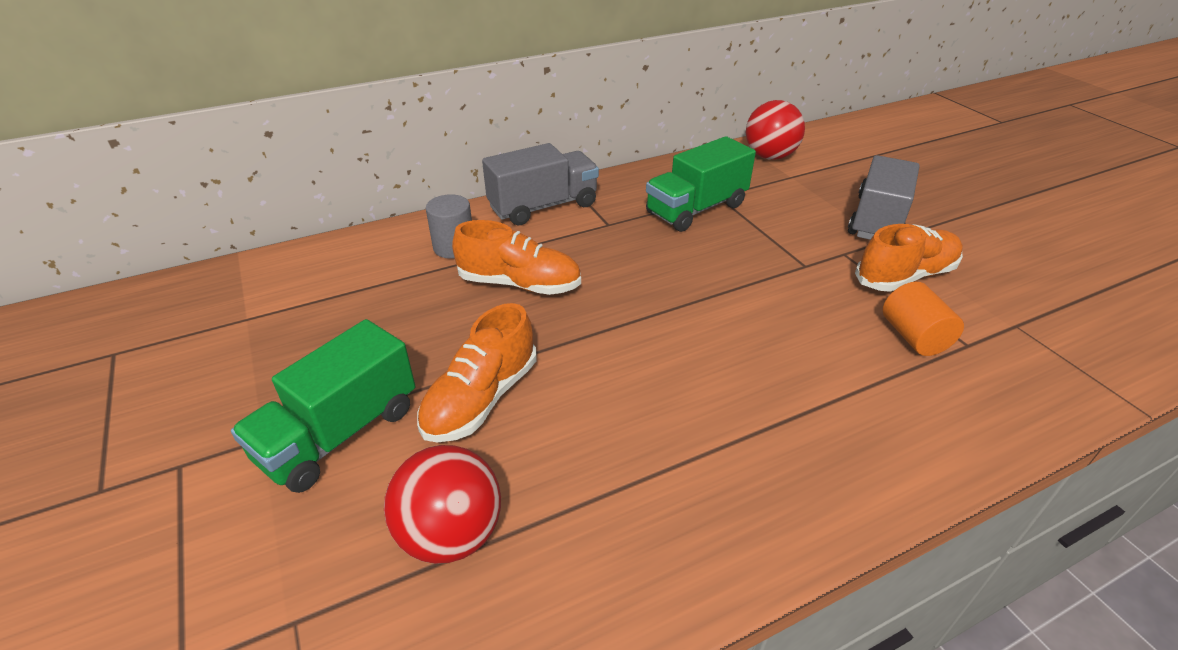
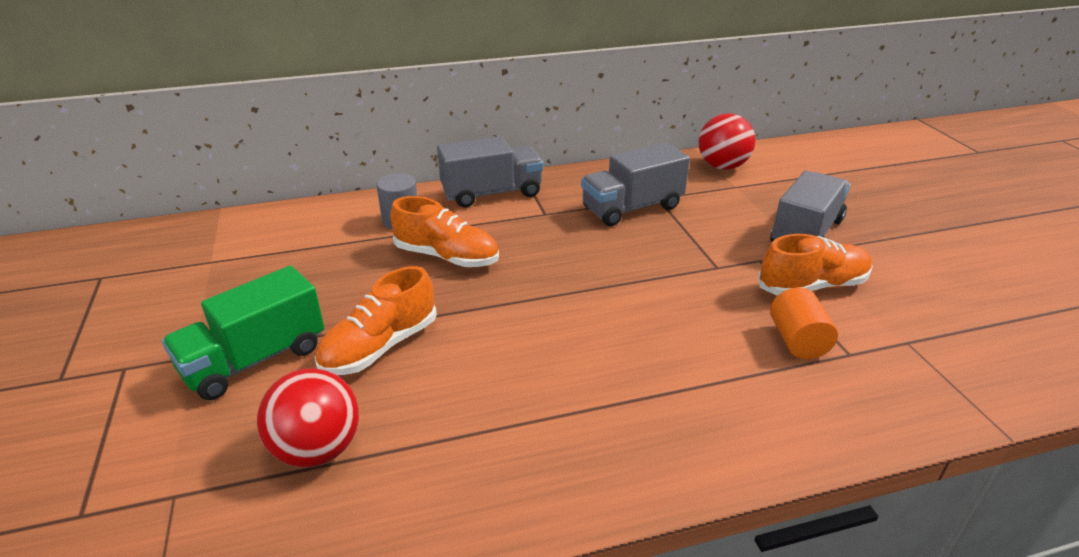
camera: 10 degrees right, 5 degrees down
green truck [646,136,756,232] -> grey truck [581,143,690,226]

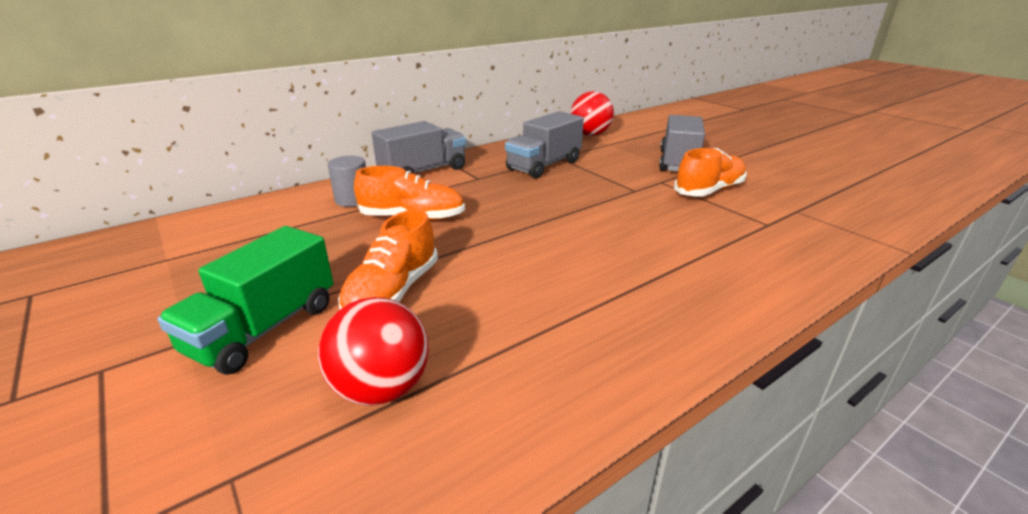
camera: 20 degrees left, 5 degrees down
orange cylinder [770,287,838,359] -> none

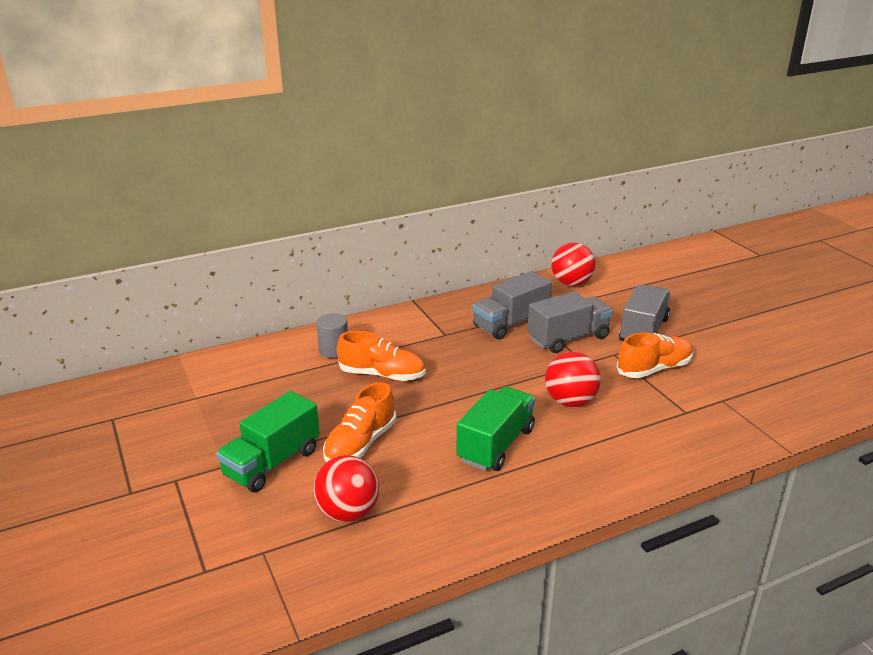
camera: 10 degrees right, 0 degrees up
grey truck [372,121,466,174] -> grey truck moved to [528,292,613,353]
none -> green truck [456,387,535,471]
none -> red ball [545,352,601,407]

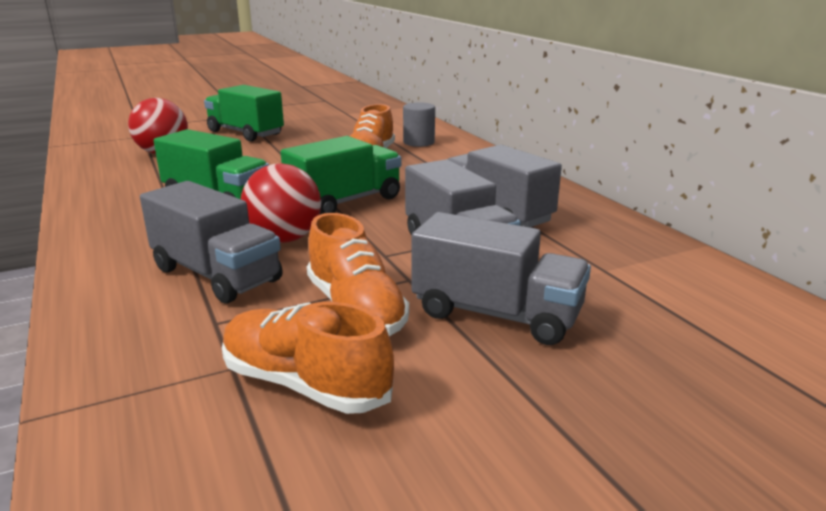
camera: 90 degrees right, 5 degrees down
orange shoe [323,382,396,462] -> orange shoe moved to [222,302,394,414]
red ball [551,243,595,286] -> none
none -> grey truck [140,181,283,303]
none -> green truck [281,136,401,215]

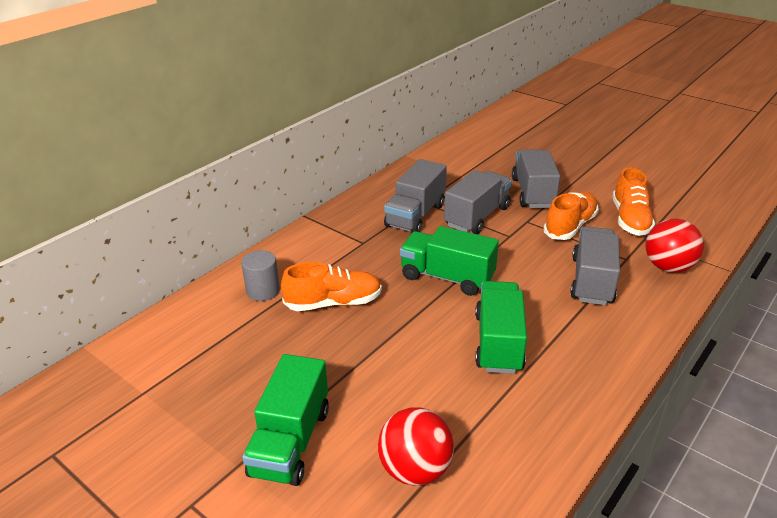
camera: 115 degrees left, 10 degrees up
red ball [241,163,321,243] -> red ball moved to [646,219,704,273]

